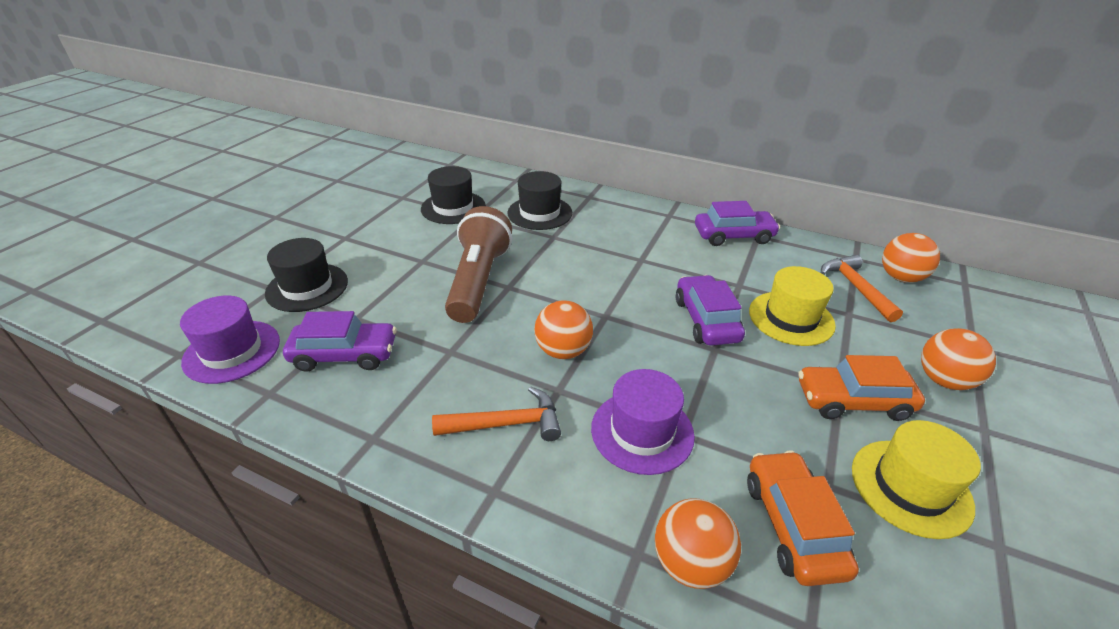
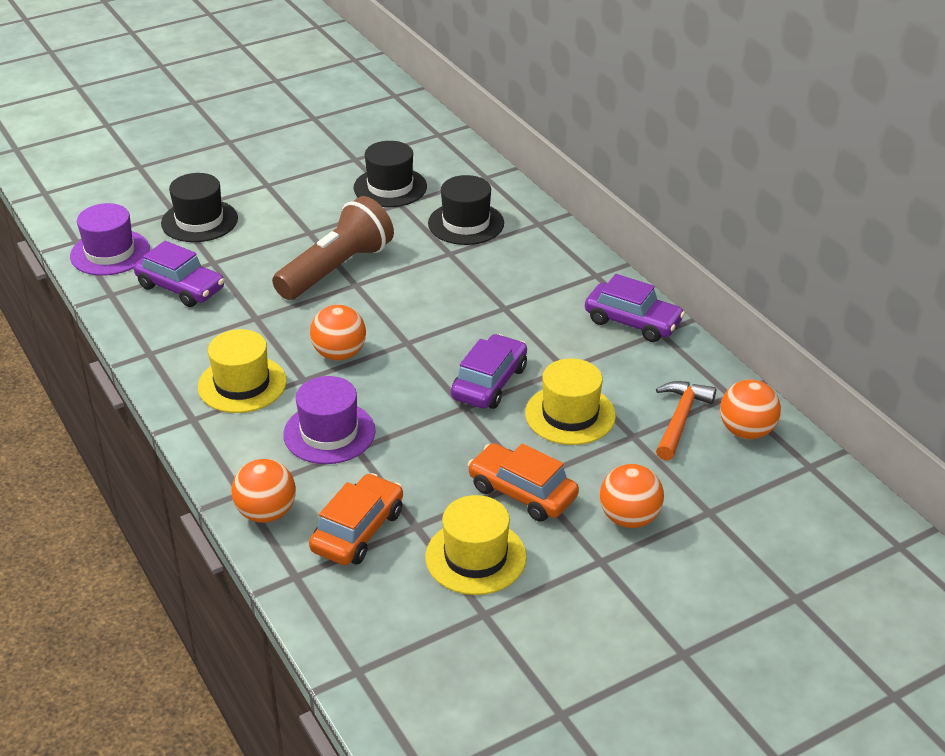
camera: 35 degrees right, 0 degrees up
orange hammer [432,387,561,441] -> yellow hat [198,329,287,413]

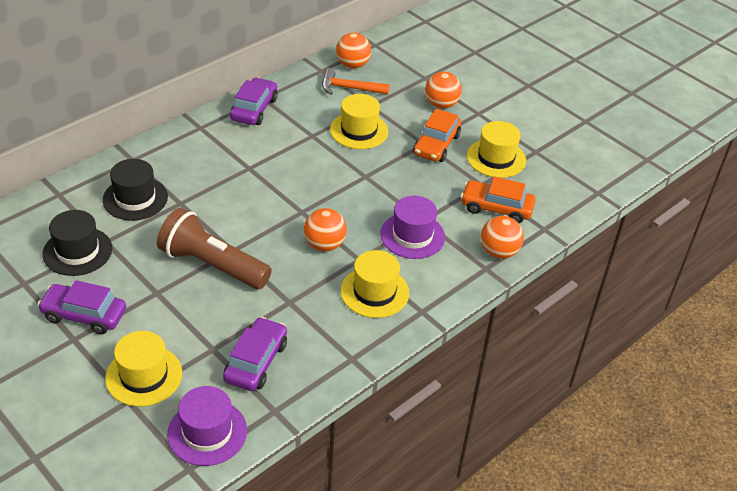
camera: 105 degrees left, 5 degrees up
black hat [161,173,238,242] -> yellow hat [105,331,182,407]
purple car [451,334,527,409] -> purple car moved to [37,280,126,334]

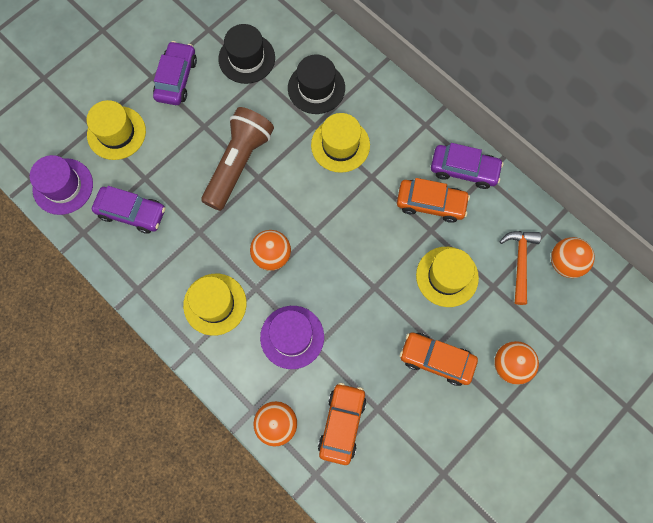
camera: 90 degrees right, 30 degrees up
yellow hat [467,121,526,178] -> yellow hat moved to [311,113,370,173]
none -> orange car [397,178,470,223]

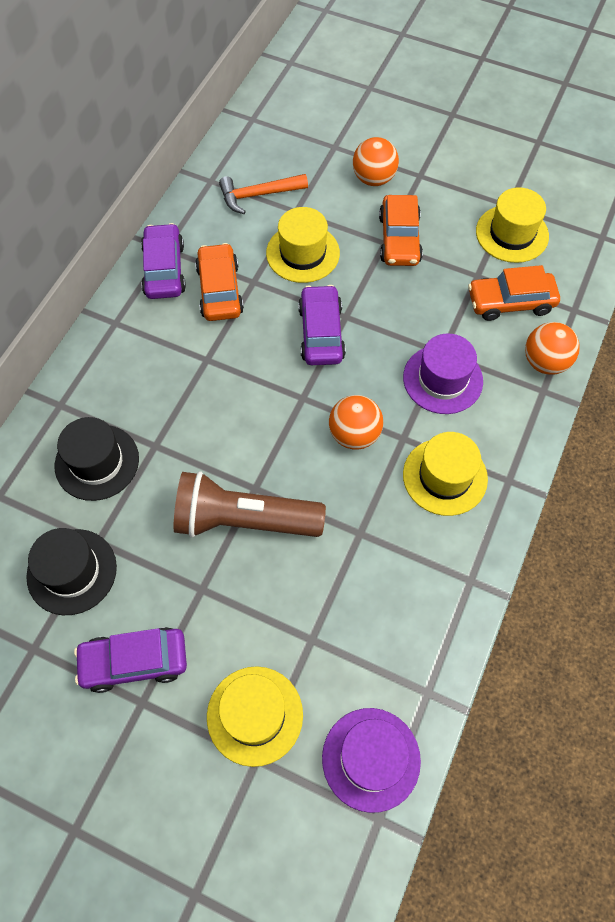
camera: 110 degrees left, 10 degrees down
purple car [92,186,165,234] -> purple car moved to [298,285,346,365]
yellow hat [311,113,370,173] -> yellow hat moved to [476,187,549,263]
orange ball [551,237,595,278] -> none

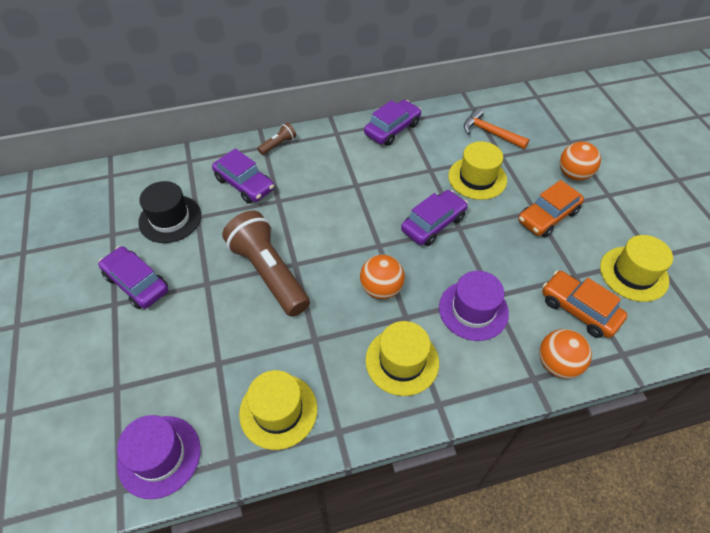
camera: 50 degrees right, 10 degrees down
black hat [55,417,139,501] -> purple car [212,148,274,203]
orange car [195,243,244,321] -> none
yellow hat [207,666,303,767] -> yellow hat moved to [239,370,318,450]
none -> brown flashlight [258,123,296,155]

